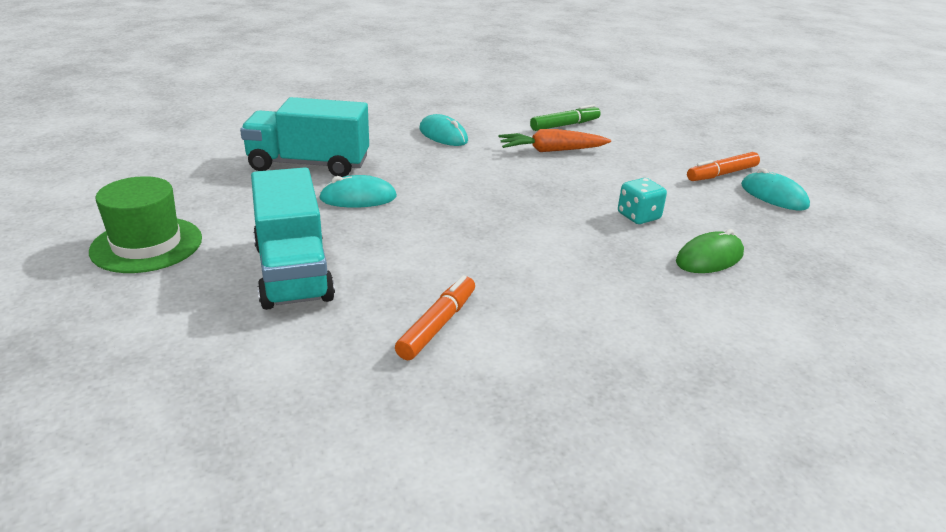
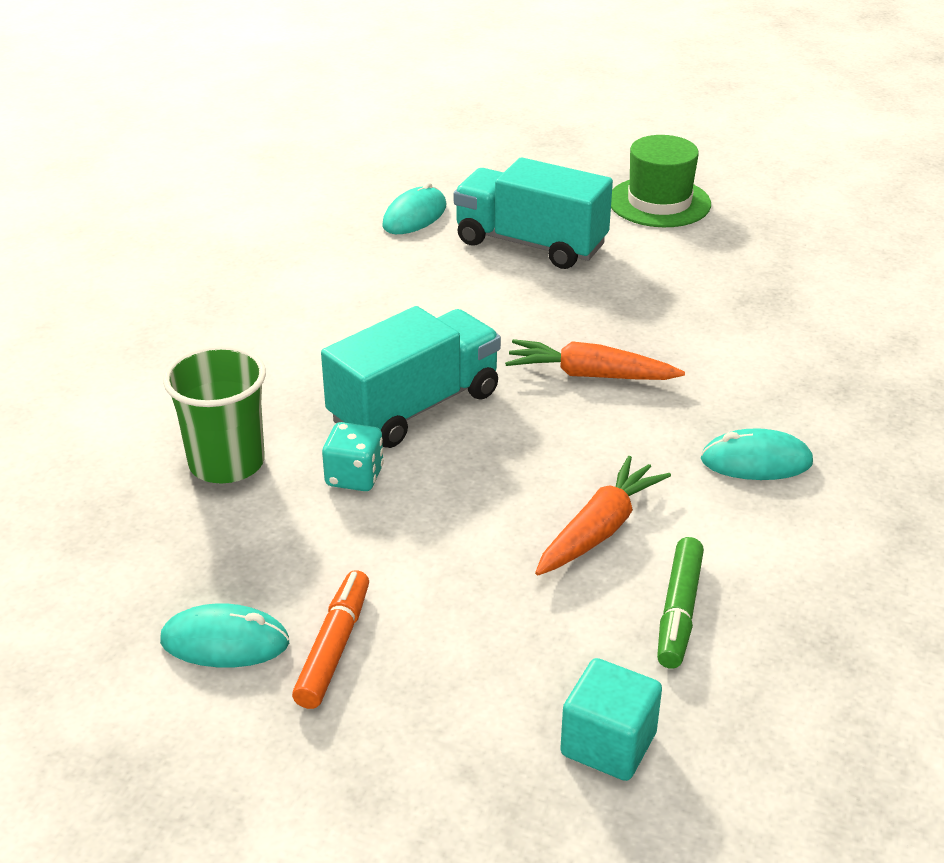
camera: 135 degrees right, 5 degrees up
turquoise truck [240,97,369,177] -> turquoise truck moved to [321,306,501,448]
turquoise mouse [319,175,397,208] -> turquoise mouse moved to [382,182,446,234]
orange marker [395,275,475,360] -> none
green mouse [676,229,744,273] -> green cup [163,345,266,483]
none -> orange carrot [505,339,685,380]
none -> turquoise cube [560,658,662,781]

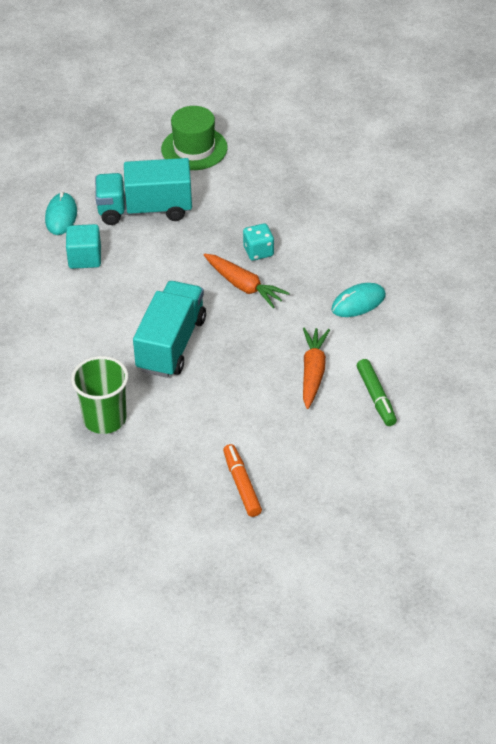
camera: 30 degrees left, 10 degrees up
turquoise mouse [160,603,289,667] -> none
turquoise dice [322,422,384,491] -> turquoise dice moved to [243,224,274,261]
orange carrot [505,339,685,380] -> orange carrot turned 120 degrees counterclockwise [204,254,290,308]
turquoise cube [560,658,662,781] -> turquoise cube moved to [66,224,101,269]

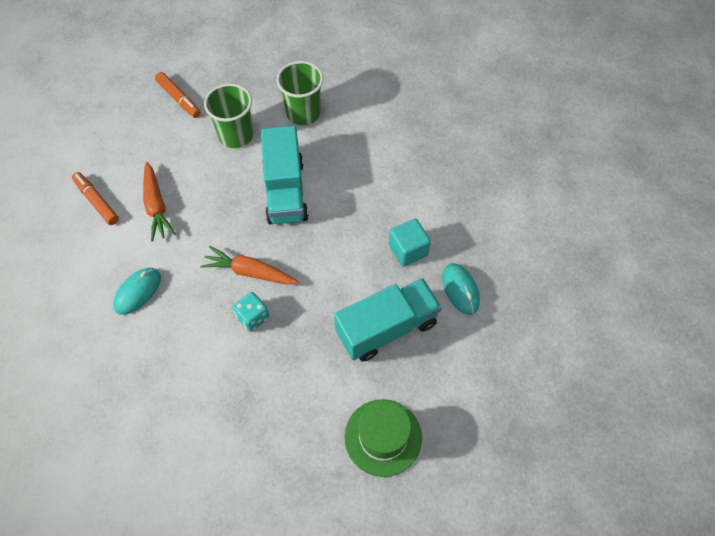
camera: 155 degrees right, 15 degrees up
green marker [357,359,397,426] -> orange marker [72,172,119,225]
none -> green cup [204,83,253,148]

